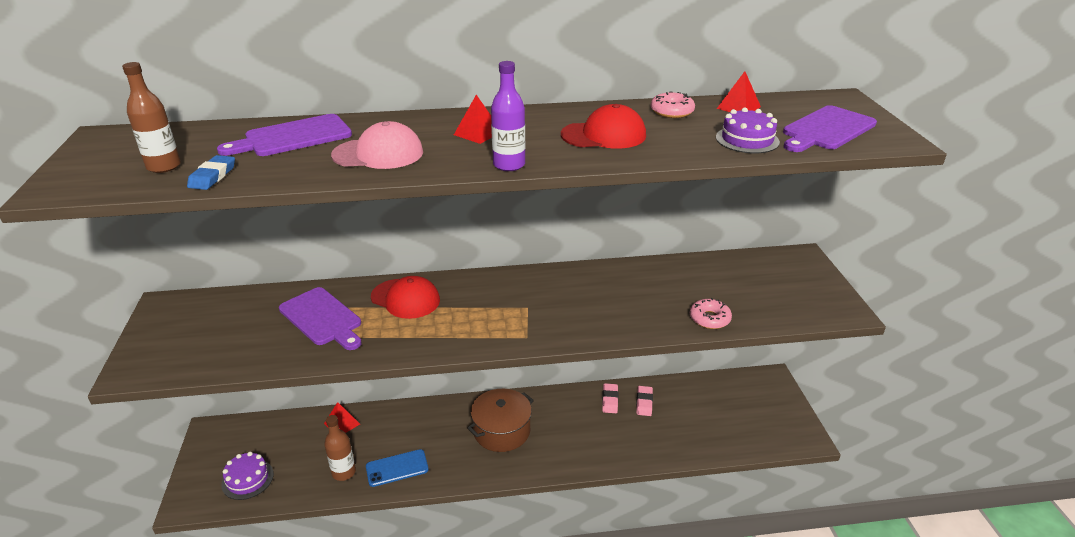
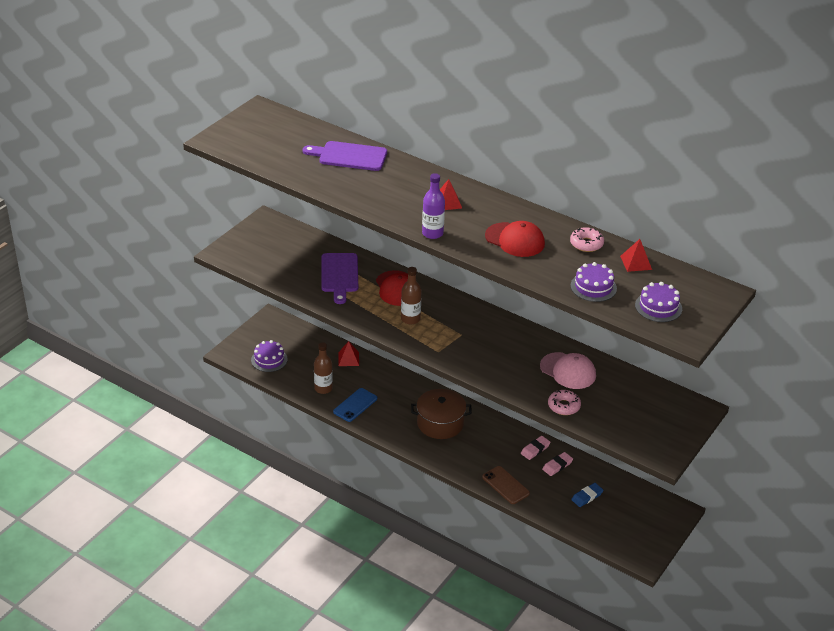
camera: 40 degrees right, 5 degrees up
brown bottle [122,62,181,173] -> brown bottle moved to [401,267,422,325]
blue eraser [187,155,235,190] -> blue eraser moved to [571,483,603,507]
pink cap [331,121,423,169] -> pink cap moved to [540,352,596,389]
blue phone [366,449,429,487] -> blue phone turned 75 degrees counterclockwise [333,388,377,422]
purple cutting board [783,105,877,152] -> purple cake [635,282,682,322]
none -> brown phone [482,466,530,504]

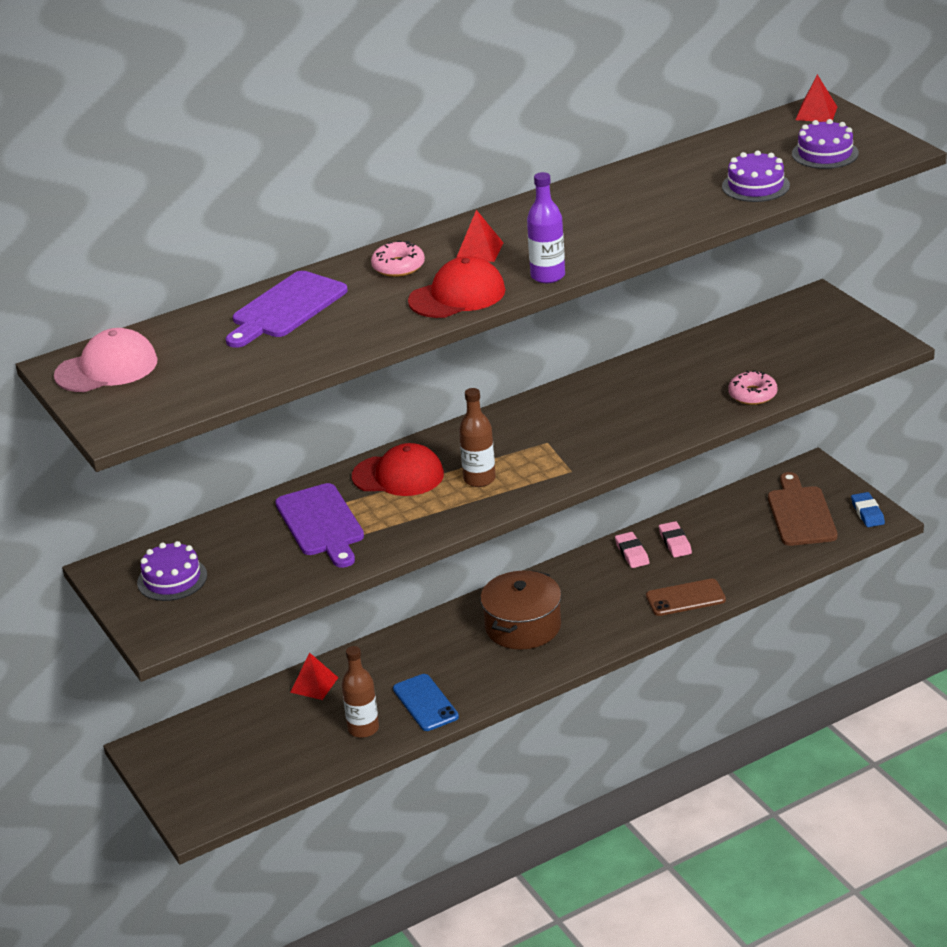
camera: 60 degrees left, 5 degrees down
purple cake [251,340,288,372] -> purple cake moved to [137,541,207,601]
purple cutting board [321,253,358,304] -> purple cutting board turned 45 degrees clockwise [275,483,364,568]
red cap [485,221,545,257] -> red cap moved to [408,256,505,318]
pink cap [540,352,596,389] -> pink cap moved to [54,328,158,392]
pink donut [570,227,604,252] -> pink donut moved to [371,241,425,277]
blue eraser [571,483,603,507] -> blue eraser moved to [851,492,885,527]
red pyramid [620,239,652,272] -> red pyramid moved to [796,74,837,122]
none -> brown cutting board [768,472,838,546]

